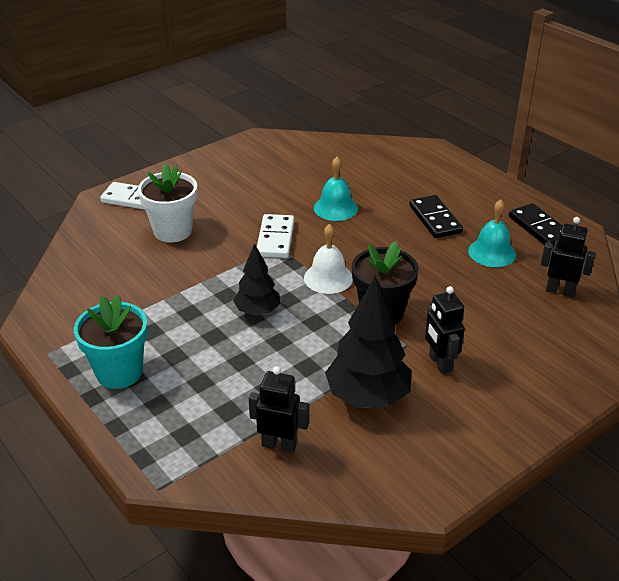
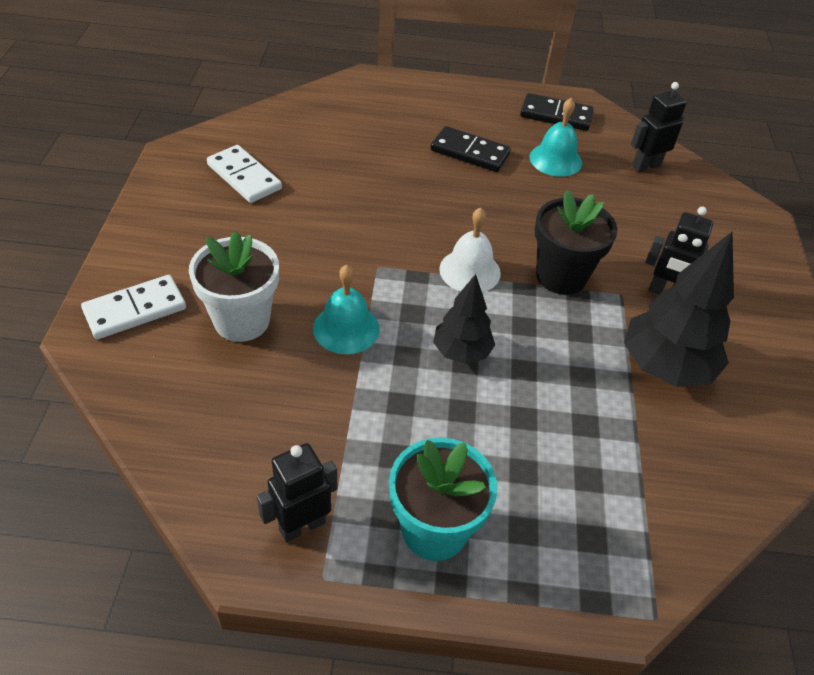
camera: 50 degrees left, 10 degrees up
black robot [249,366,309,453] -> black robot moved to [257,443,337,543]
white domino [257,214,294,258] -> white domino moved to [207,145,282,203]
turquoise bell [314,157,358,221] -> turquoise bell moved to [313,265,380,354]

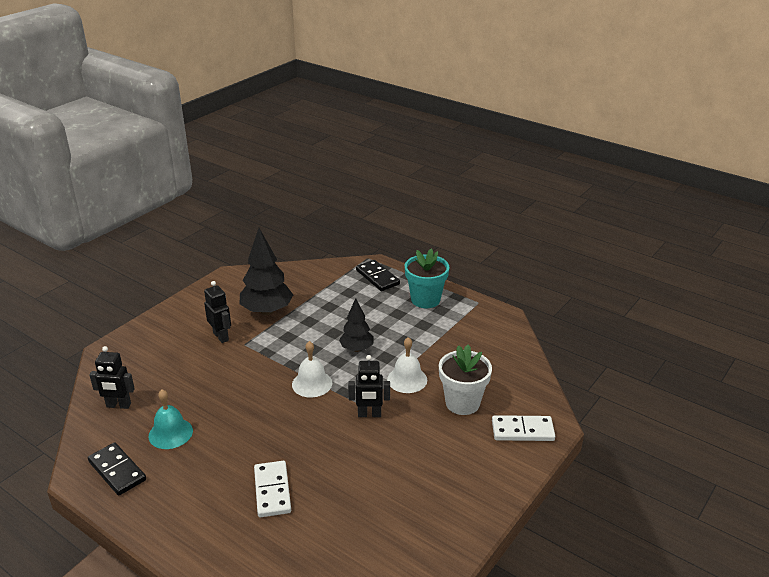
camera: 145 degrees left, 15 degrees down
white domino [207,145,282,203] -> white domino moved to [254,461,291,517]
black robot [257,443,337,543] -> black robot moved to [348,355,390,417]
turquoise bell [313,265,380,354] -> white bell [387,337,427,393]
black domino [431,126,511,172] -> black domino moved to [356,260,400,291]
black flower pot [535,190,618,295] -> none

